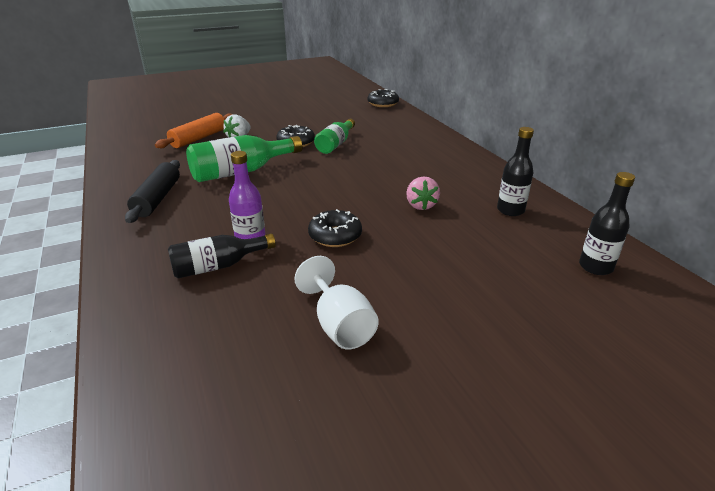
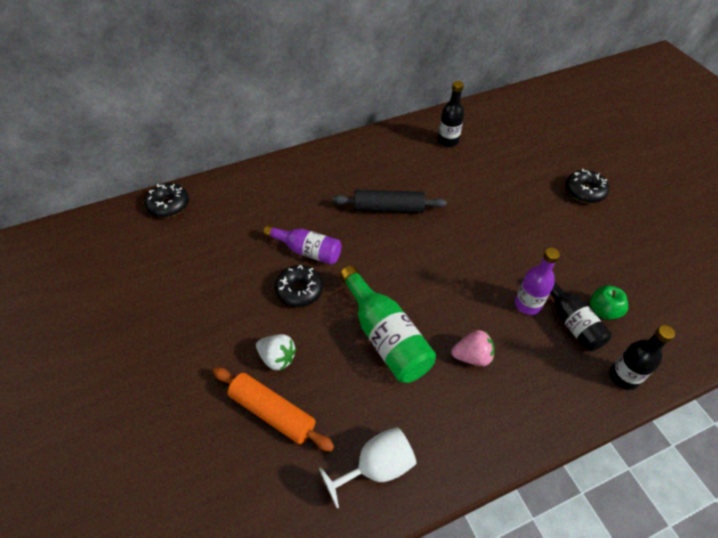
camera: 90 degrees left, 20 degrees up
black rolling pin [125,160,180,223] -> black rolling pin moved to [332,190,447,213]
white goblet [294,256,379,350] -> white goblet moved to [319,427,416,509]
black donut [308,209,362,247] -> black donut moved to [565,169,609,203]
green bottle [314,119,355,154] -> purple bottle [264,225,342,265]
pink strawberry [406,176,440,210] -> pink strawberry moved to [451,330,495,366]
black bottle [579,172,635,275] -> black bottle moved to [609,325,675,390]
none -> green apple [590,286,628,320]

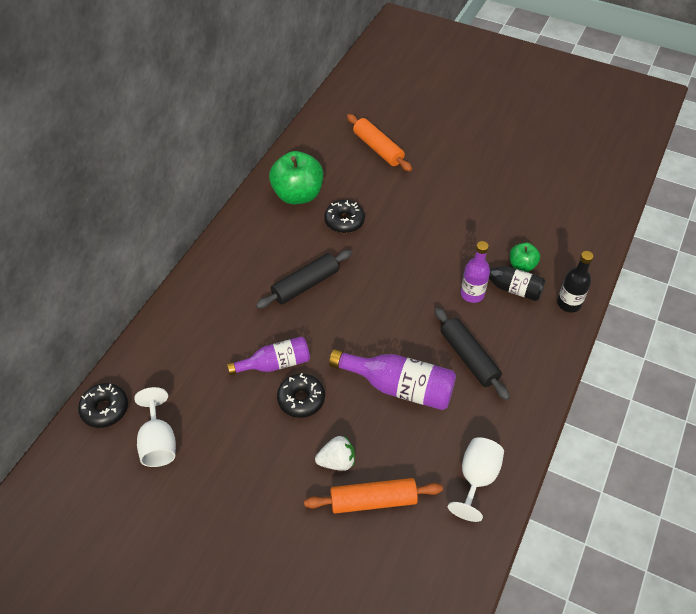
camera: 40 degrees left, 0 degrees up
green bottle [339,265,436,383] -> purple bottle [329,349,456,410]
black bottle [438,81,464,147] -> green apple [269,151,323,204]
pink strawberry [451,330,495,366] -> black rolling pin [434,307,510,400]
black donut [565,169,609,203] -> black donut moved to [324,200,365,233]
none -> white goblet [134,387,176,467]
none -> orange rolling pin [347,114,412,171]

